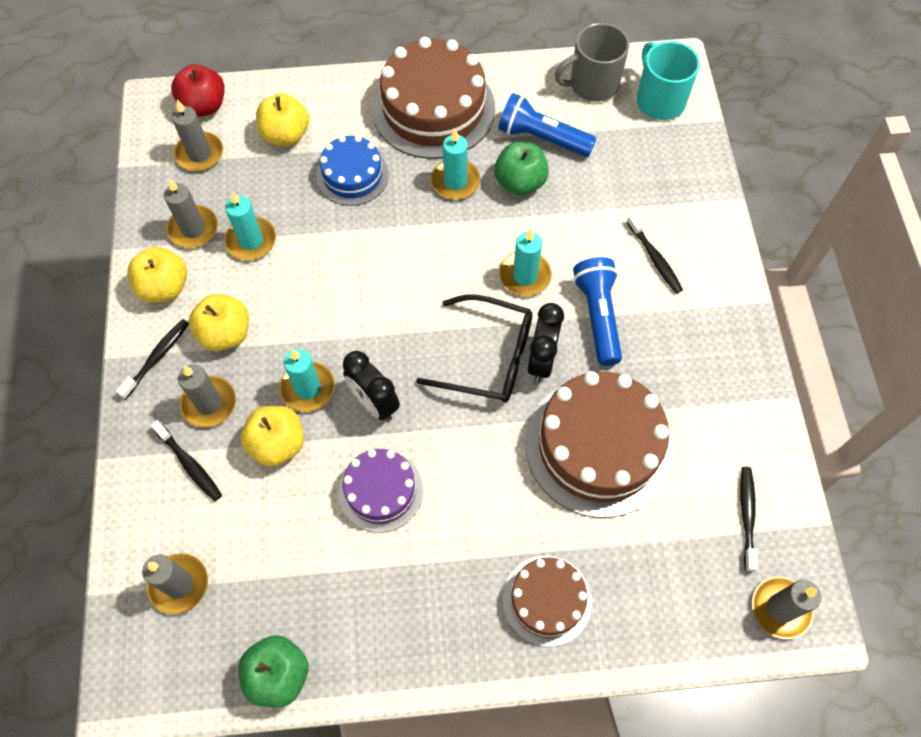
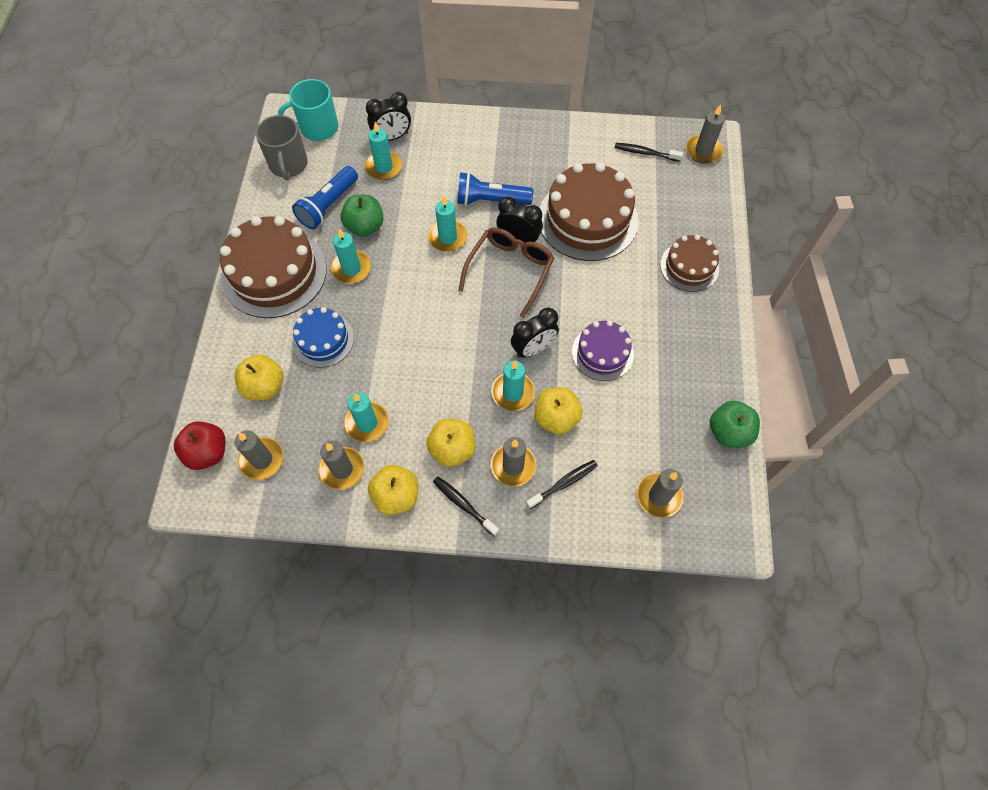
camera: 80 degrees left, 0 degrees up
black glasses [416,294,533,403] -> brown glasses [458,227,554,318]
black toothbrush [627,214,683,294] -> none
none -> turquoise candle [365,122,402,180]
none -> black clock [366,92,411,141]

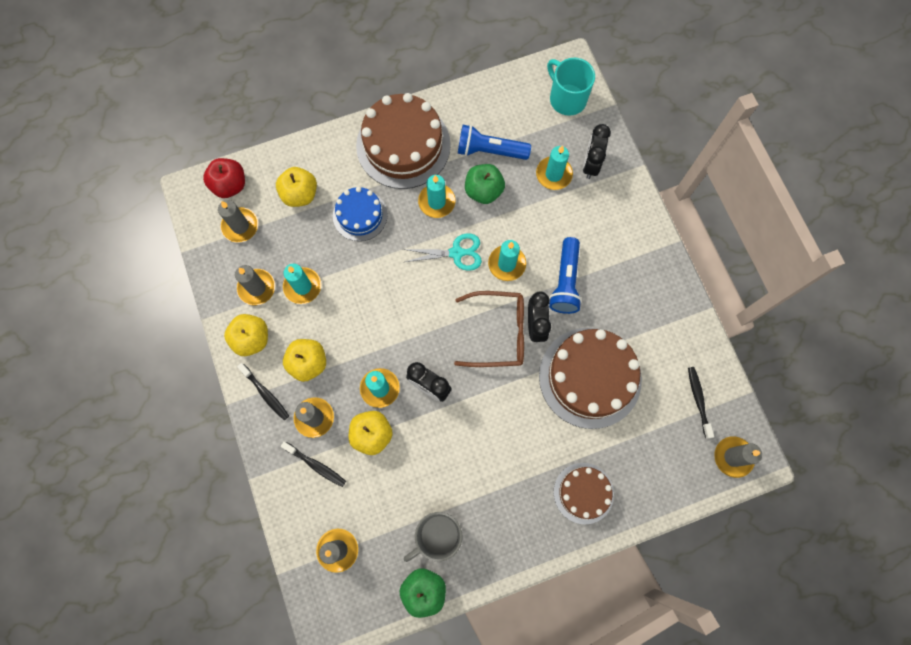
camera: 65 degrees right, 10 degrees up
grey mug [255,115,308,180] -> grey mug moved to [404,512,463,562]
black clock [366,92,411,141] -> black clock turned 60 degrees clockwise [583,124,611,179]
black toothbrush [433,476,499,536] -> black toothbrush turned 120 degrees clockwise [237,363,289,420]
blue flashlight [457,172,533,206] -> blue flashlight turned 150 degrees counterclockwise [549,237,582,314]
purple cake [572,320,634,381] -> none
none -> turquoise scissors [403,233,482,271]

